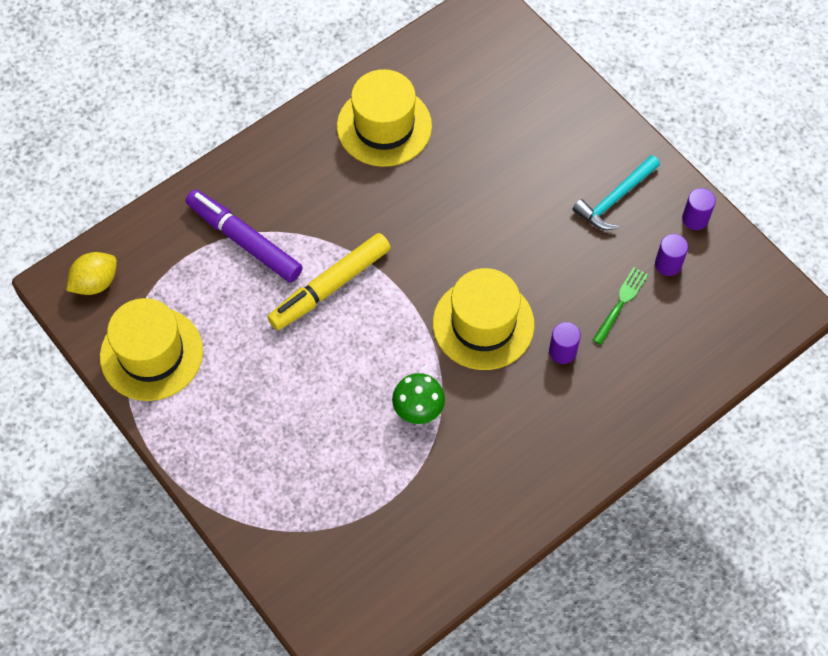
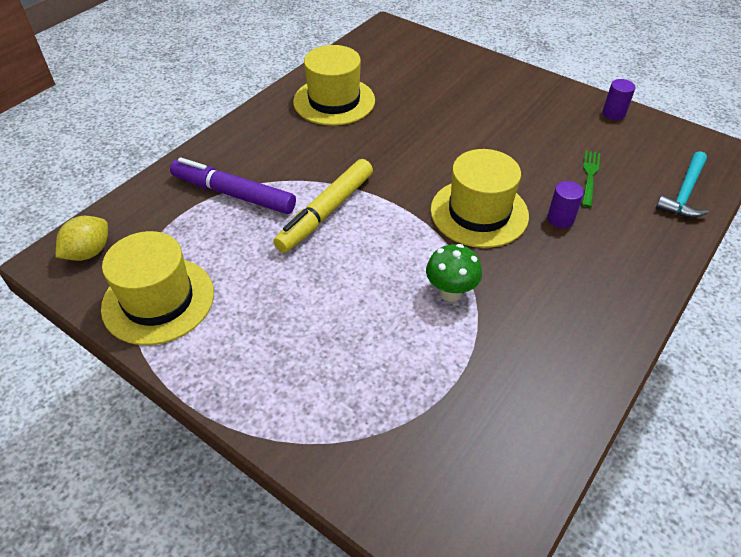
camera: 15 degrees left, 15 degrees down
turquoise hammer [572,155,660,230] -> turquoise hammer moved to [656,151,709,218]
purple cylinder [655,234,688,276] -> none

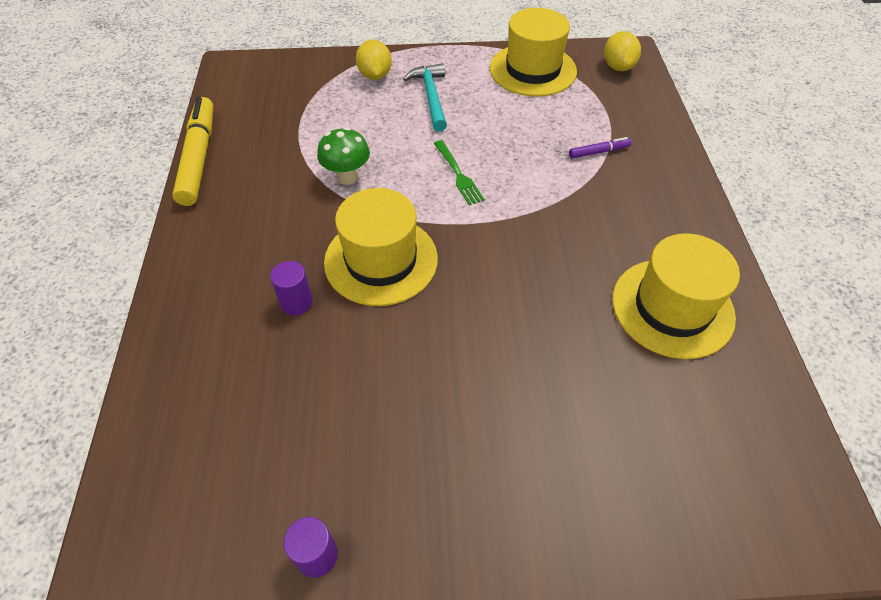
camera: 140 degrees right, 5 degrees up
purple marker [170,157,296,214] -> purple marker [569,137,631,159], size x0.46
yellow marker [273,159,373,253] -> yellow marker moved to [172,97,213,206]
green fork [582,150,600,207] -> green fork moved to [434,140,485,205]
turquoise hammer [656,151,709,218] -> turquoise hammer moved to [403,63,447,132]
none -> yellow lemon [356,39,392,80]

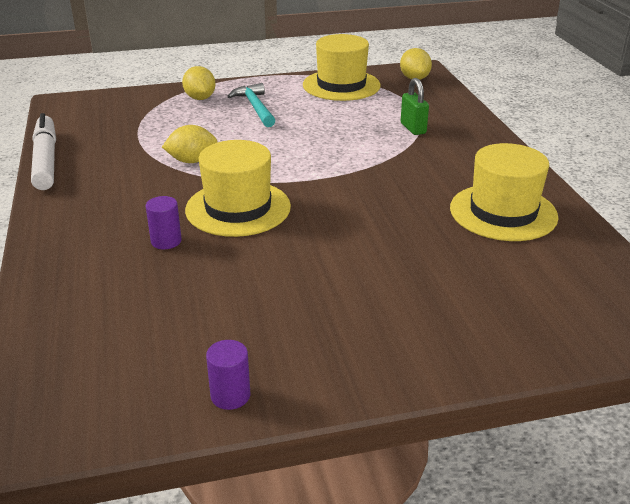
camera: 10 degrees left, 20 degrees down
yellow marker [172,97,213,206] -> white marker [31,113,56,190]
green mushroom [317,127,370,185] -> yellow lemon [162,125,218,163]
green fork [434,140,485,205] -> none
purple marker [569,137,631,159] -> green padlock [401,78,429,135]

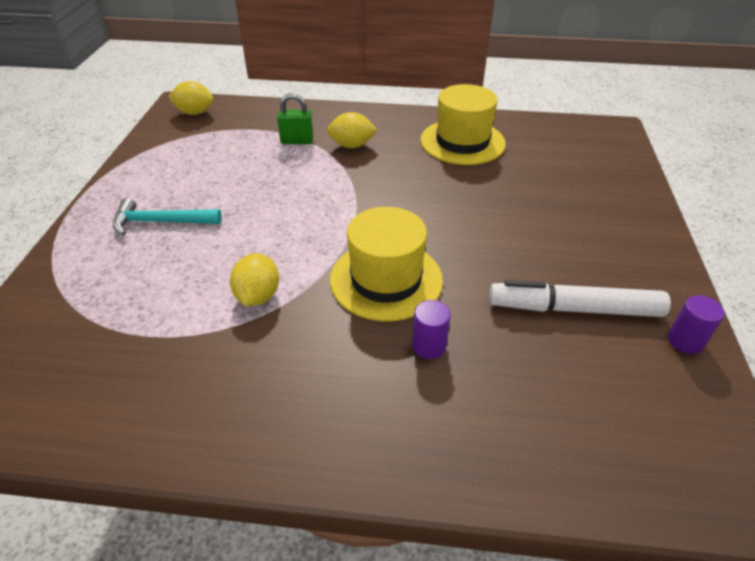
camera: 70 degrees left, 10 degrees up
white marker [31,113,56,190] -> white marker moved to [489,280,671,317]
yellow lemon [182,66,216,100] -> yellow lemon moved to [327,112,377,148]
yellow hat [303,34,381,101] -> none

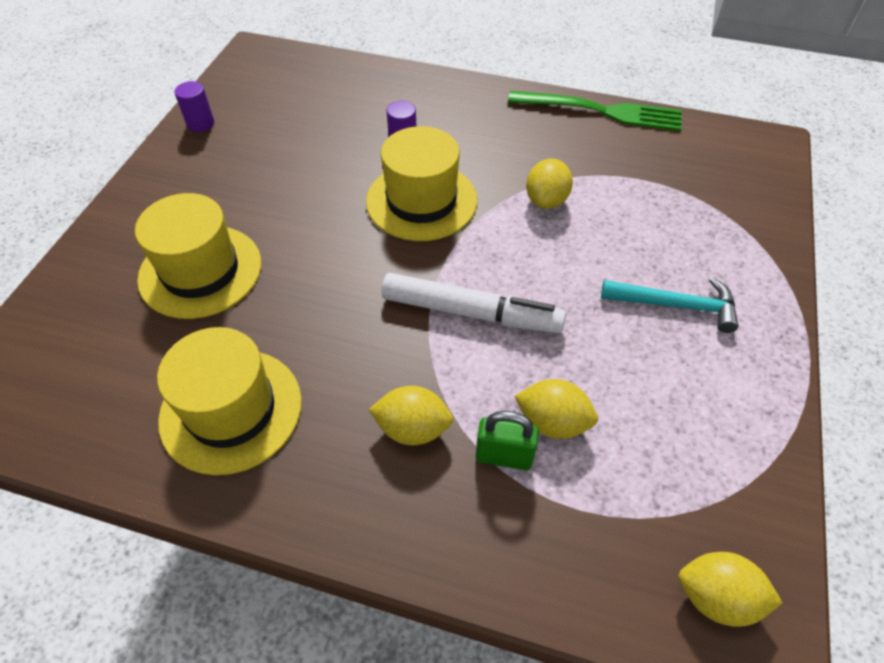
camera: 170 degrees left, 10 degrees up
white marker [489,280,671,317] -> white marker moved to [381,273,566,333]
none -> yellow hat [135,193,261,319]
none -> green fork [508,91,682,131]
none -> yellow lemon [515,379,598,439]

